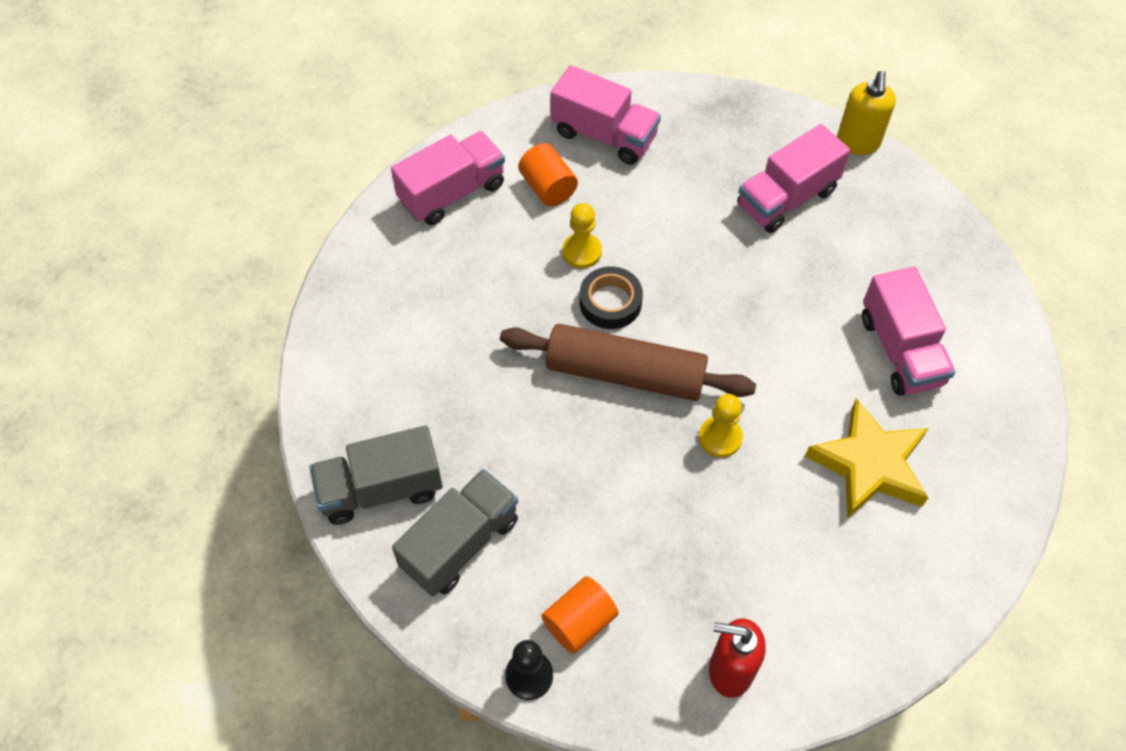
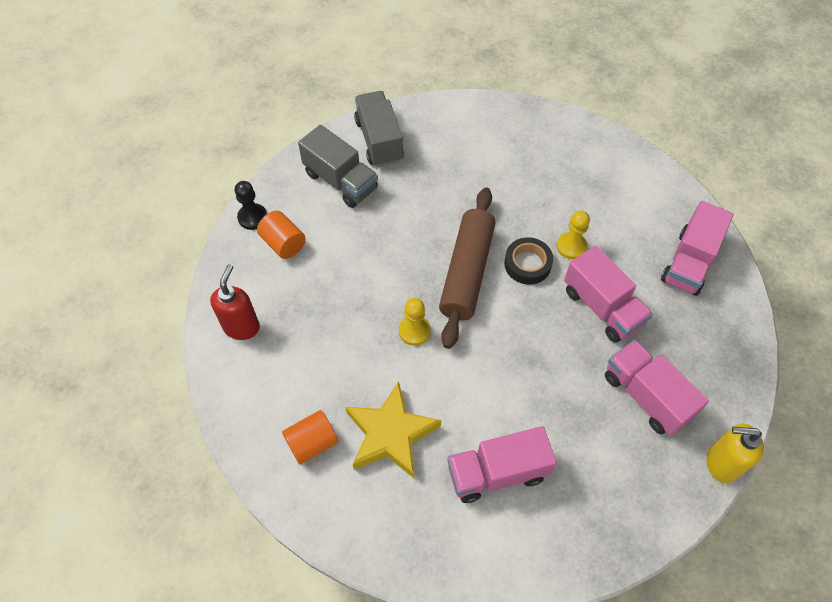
camera: 90 degrees right, 0 degrees up
pink truck [391,131,505,225] -> pink truck moved to [564,245,653,343]
orange cylinder [518,143,578,206] -> orange cylinder moved to [282,410,338,464]

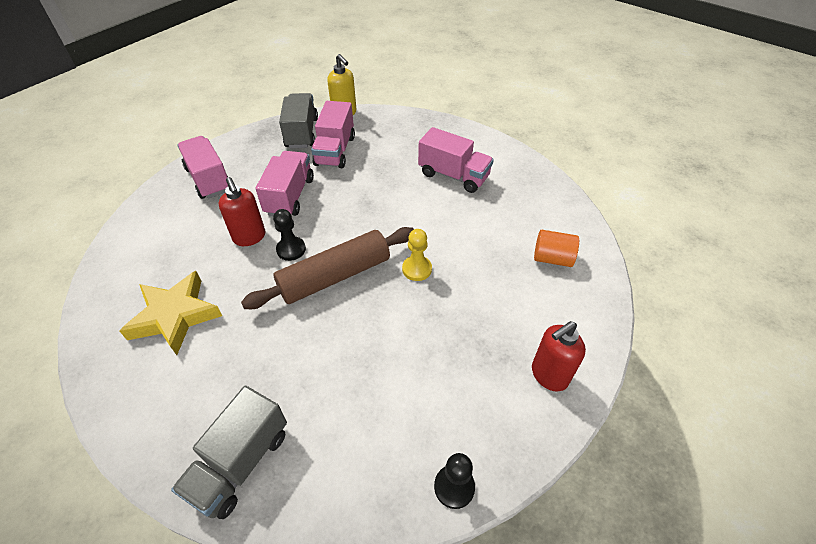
camera: 135 degrees left, 10 degrees down
orange cylinder [257,211,306,259] -> none
grey truck [298,125,378,208] -> grey truck moved to [279,93,318,148]
yellow star [345,381,441,478] -> yellow star moved to [120,271,222,355]
black tape [504,237,553,285] -> black pawn [273,209,306,261]
yellow pawn [557,211,590,259] -> red soap dispenser [218,177,265,246]
pink truck [661,201,733,296] -> pink truck turned 105 degrees counterclockwise [178,136,228,199]

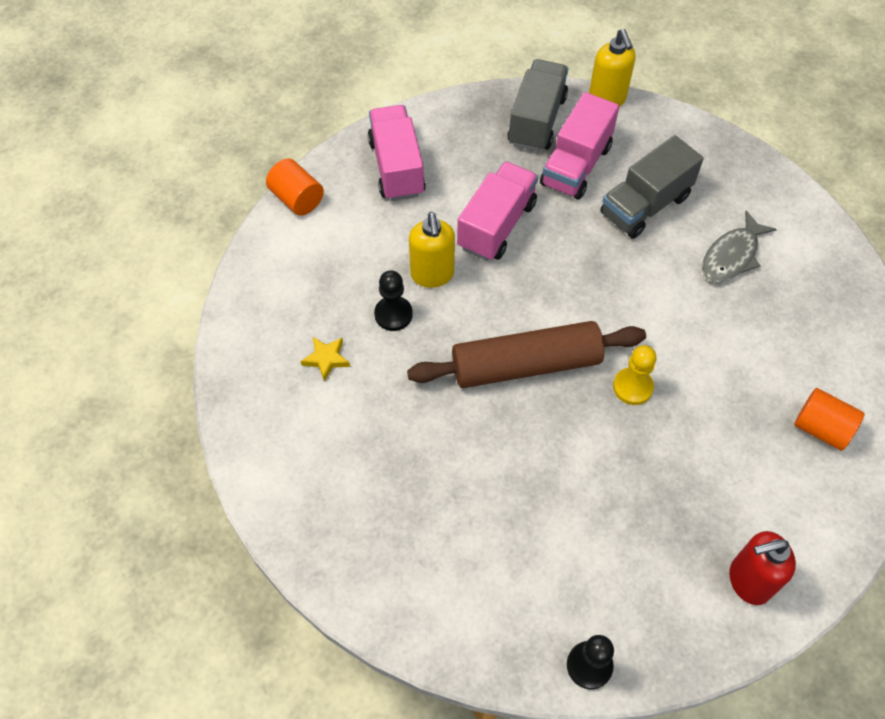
camera: 20 degrees right, 10 degrees up
yellow star [120,271,222,355] -> yellow star [301,337,350,382], size x0.44
grey truck [171,386,287,519] -> grey truck moved to [600,135,704,239]
red soap dispenser [218,177,265,246] -> yellow soap dispenser [409,212,455,288]
black pawn [273,209,306,261] -> black pawn moved to [374,270,413,331]
pink truck [418,127,494,193] -> grey fish [702,211,777,283]
none -> orange cylinder [266,159,324,216]

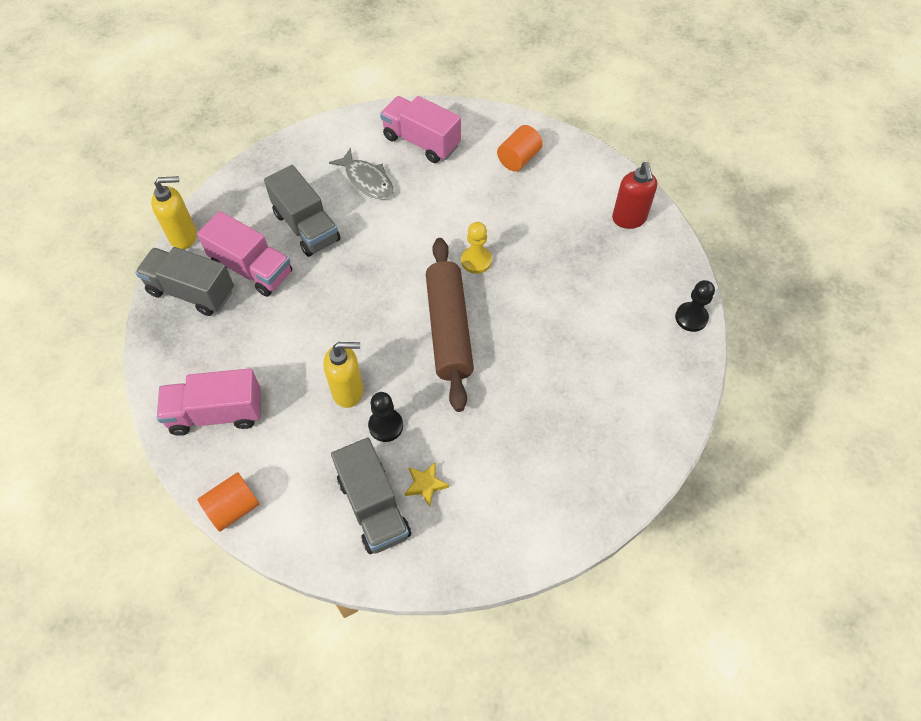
camera: 85 degrees left, 0 degrees up
pink truck [457,161,538,261] -> pink truck moved to [380,96,461,163]
none -> grey truck [331,438,411,554]

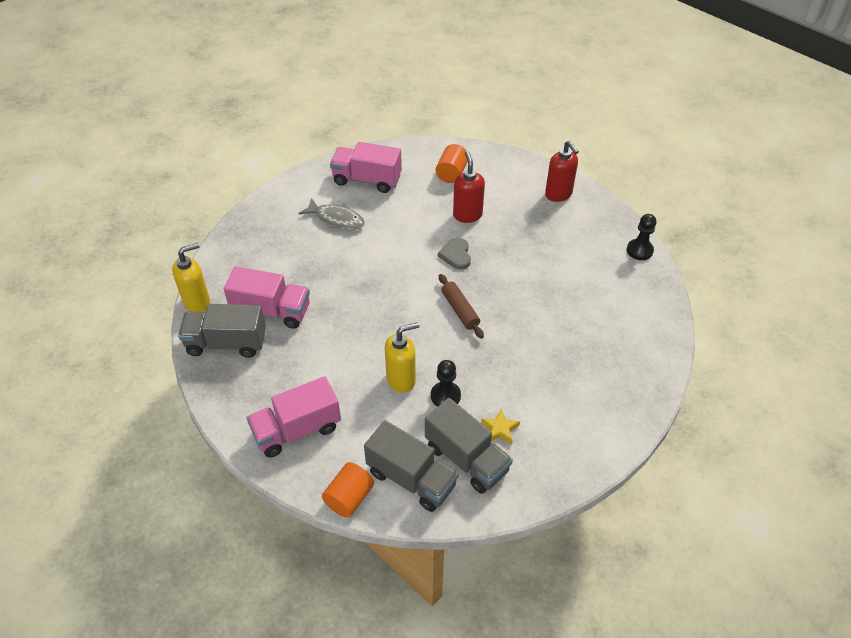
camera: 20 degrees left, 10 degrees down
grey truck [264,165,340,257] -> grey truck moved to [364,420,459,512]
brown rolling pin [426,238,474,412] -> brown rolling pin [439,274,484,339], size x0.53
yellow pawn [461,222,492,274] -> grey heart [438,238,471,269]
none -> red soap dispenser [453,151,485,223]

